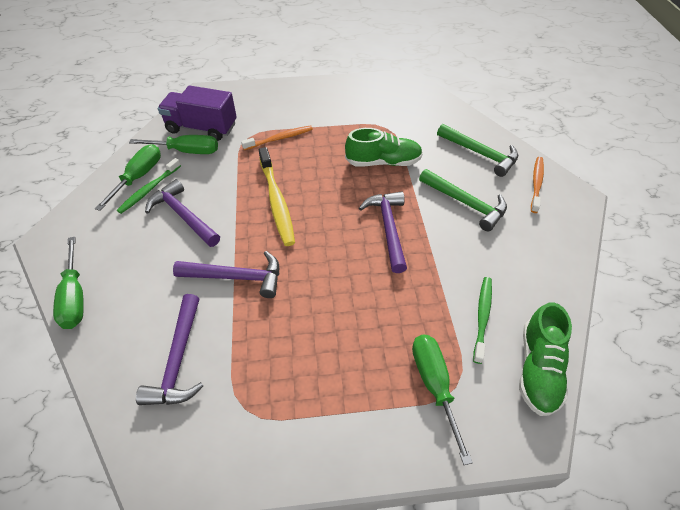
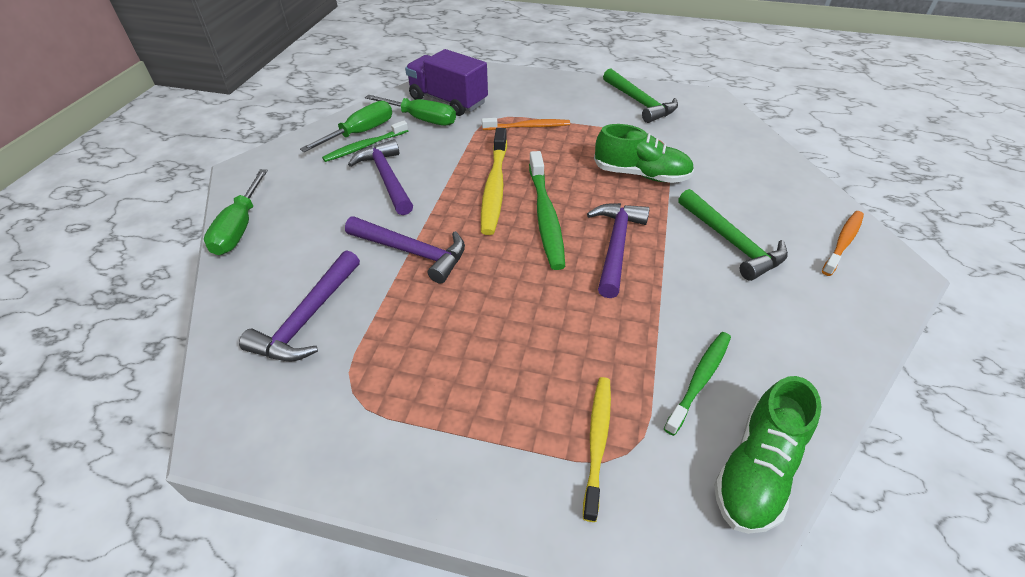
camera: 20 degrees right, 5 degrees down
green screwdriver [412,335,473,465] -> yellow toothbrush [583,377,611,522]
green hammer [437,124,518,177] -> green hammer moved to [603,69,678,123]
none -> green toothbrush [529,151,565,270]

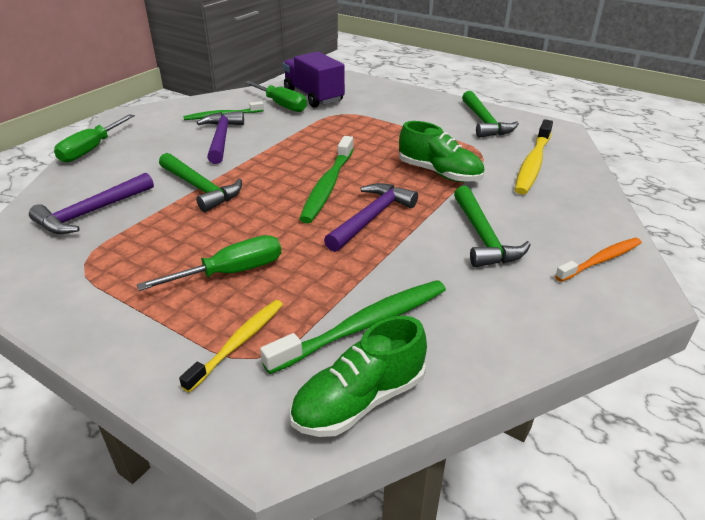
camera: 20 degrees right, 10 degrees down
green screwdriver [300,101,392,152] -> green screwdriver moved to [137,235,281,291]
purple hammer [345,217,465,284] -> green hammer [159,153,242,212]
yellow toothbrush [481,128,507,235] -> yellow toothbrush moved to [515,119,553,195]
orange toothbrush [482,118,570,130] -> none
green toothbrush [664,332,731,436] -> green toothbrush [260,280,446,374], size x1.55

